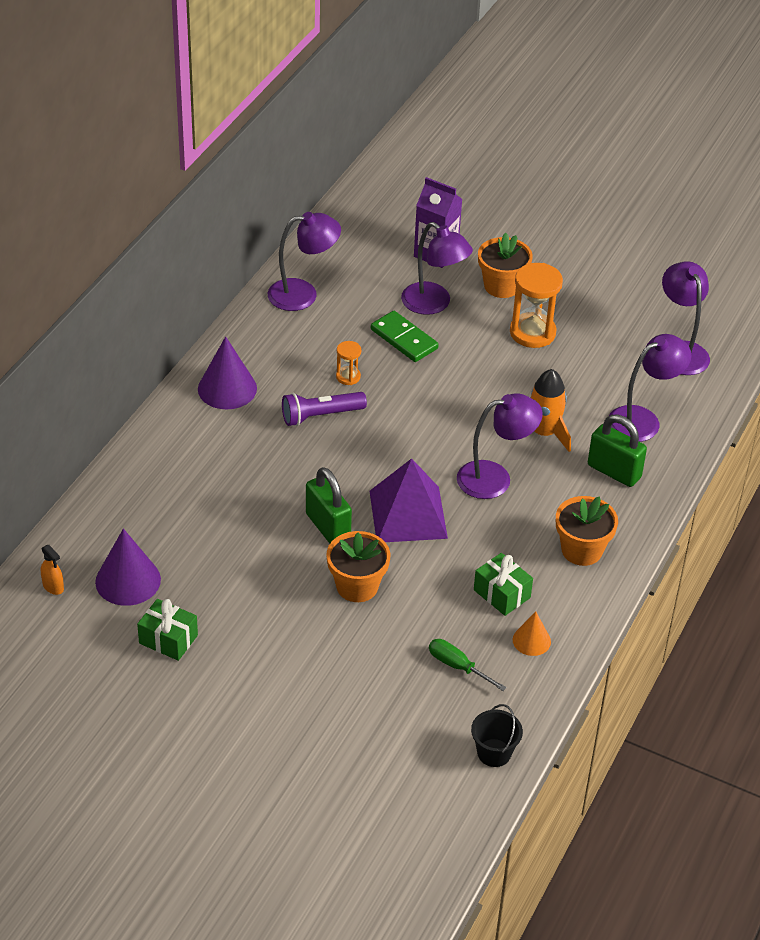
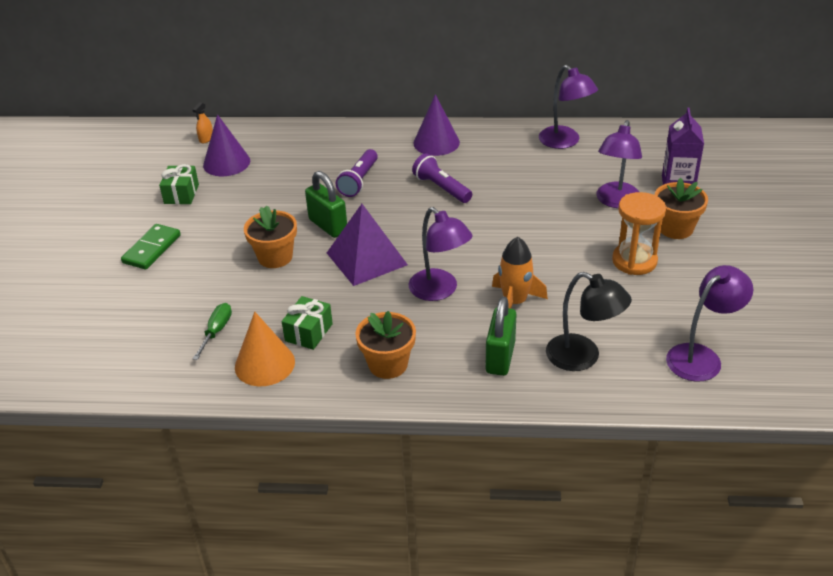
camera: 70 degrees right, 5 degrees down
green padlock [306,467,352,544] -> green padlock turned 75 degrees counterclockwise [305,171,347,238]
orange hourglass [336,341,361,385] -> none
green domino [371,311,439,362] -> green domino moved to [121,224,181,270]
black bucket [471,704,523,767] -> none
orange cone [513,611,551,656] -> orange cone [235,312,295,386], size x1.72
purple lamp [608,334,691,442] -> black lamp [546,272,632,371]
none -> purple flashlight [336,149,378,197]

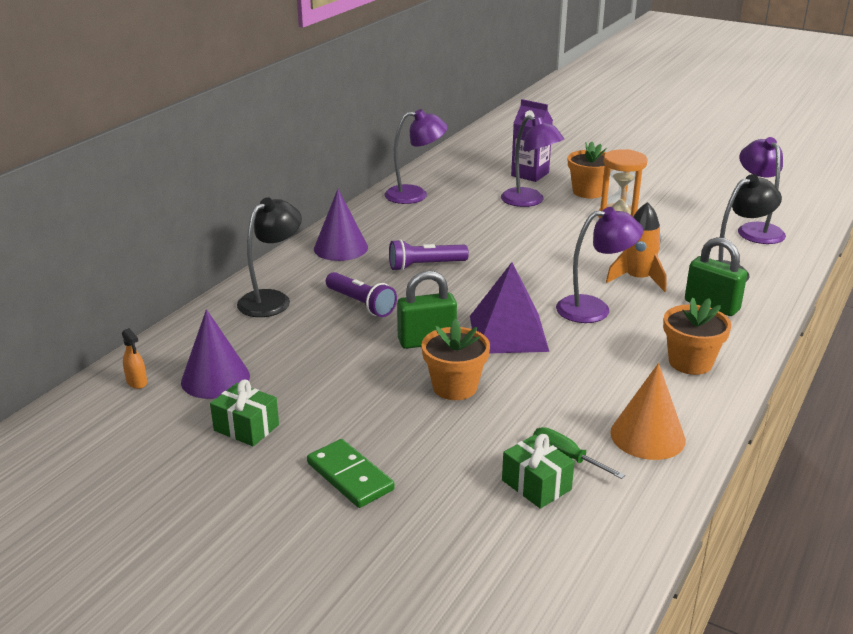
camera: 65 degrees left, 10 degrees down
green gift [282,296,333,350] -> green gift moved to [502,434,575,509]
none -> black lamp [237,197,302,317]

